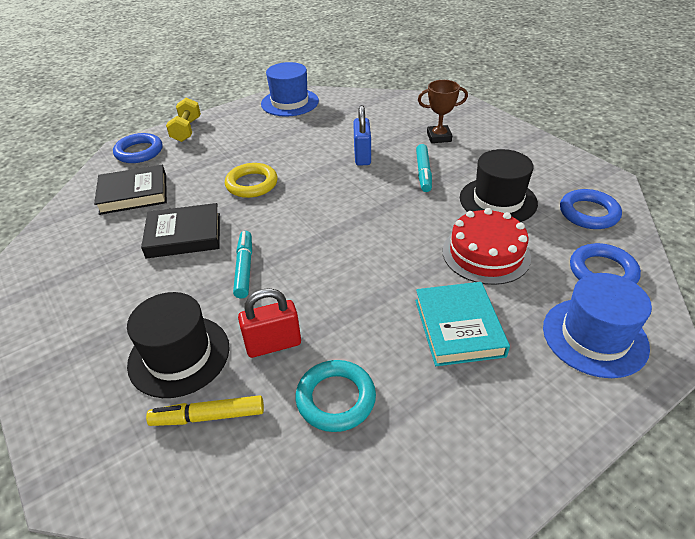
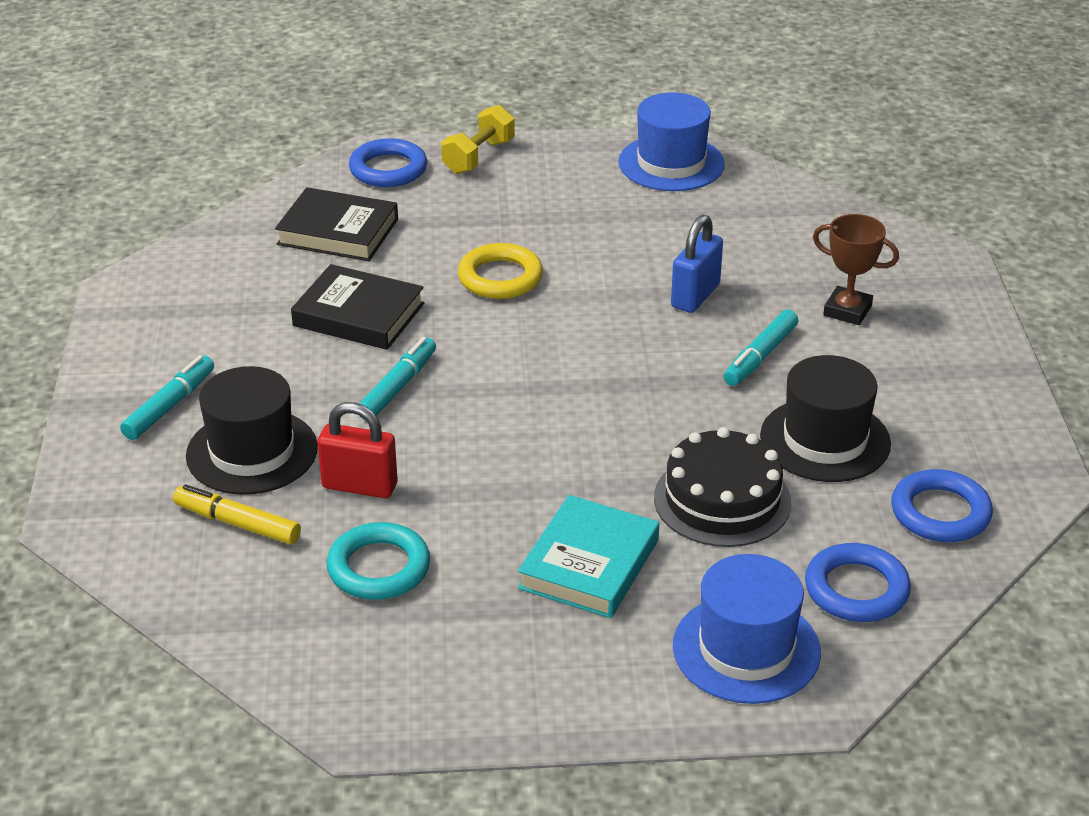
camera: 30 degrees right, 5 degrees down
red cake [443,208,531,285] -> black cake [654,427,791,547]
none -> turquoise marker [120,355,214,440]

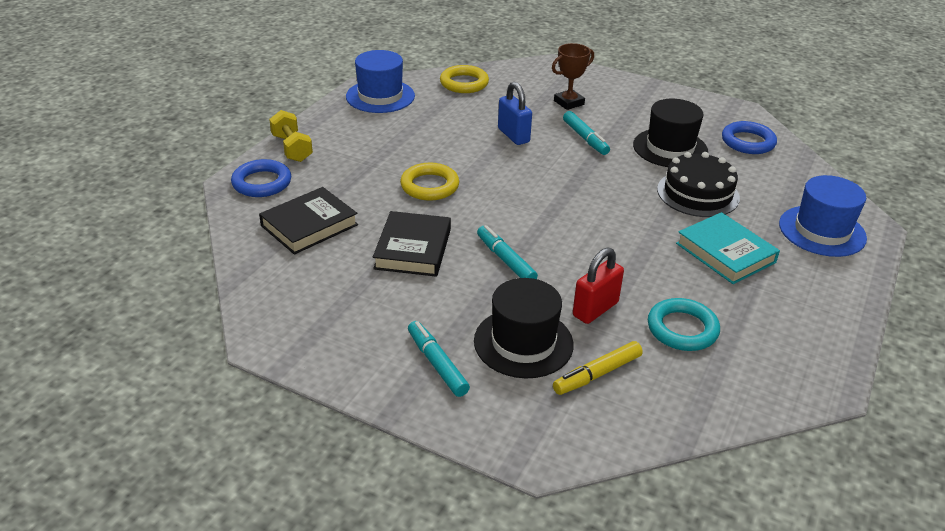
camera: 60 degrees left, 0 degrees up
black book [291,264,424,350] -> black book turned 45 degrees counterclockwise [373,211,451,277]
blue ring [805,543,911,622] -> none
none -> yellow ring [440,65,489,93]

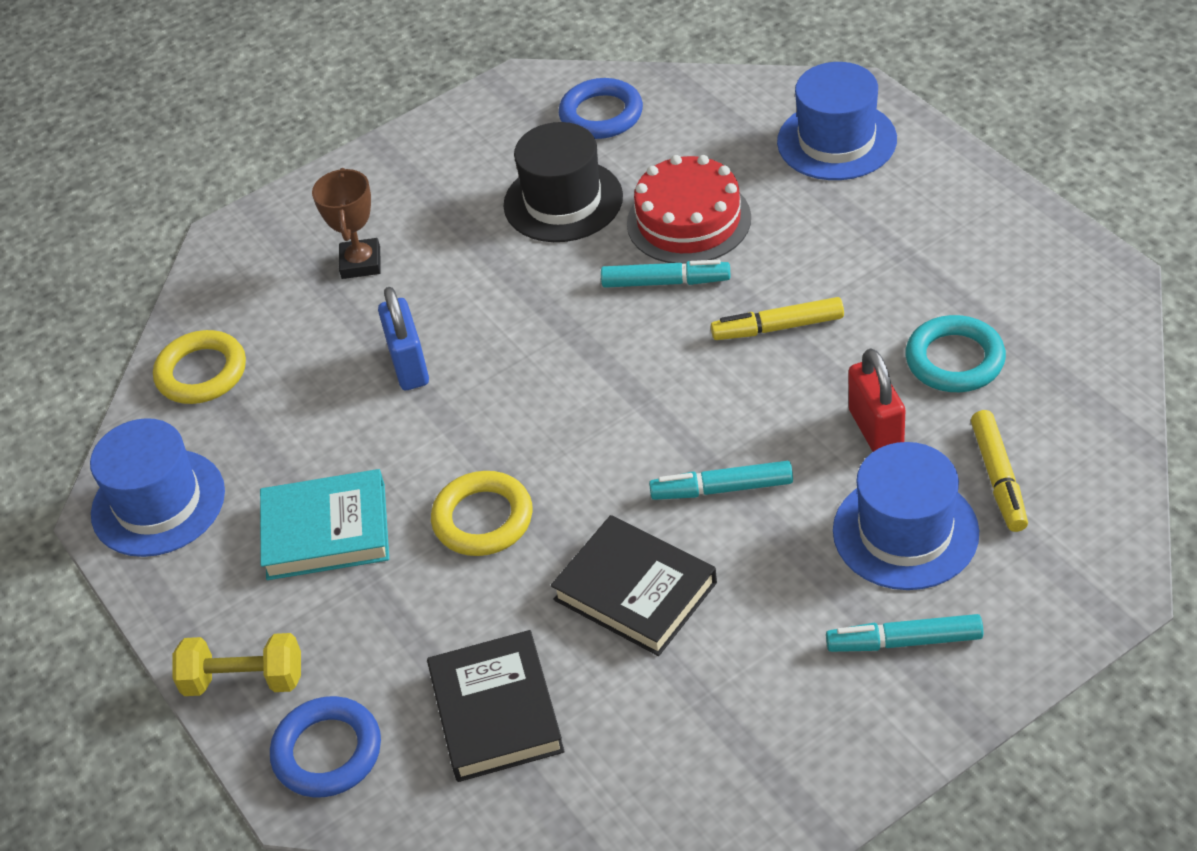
camera: 55 degrees left, 10 degrees up
black hat [474,278,574,378] -> blue hat [833,442,979,590]
blue padlock [498,82,532,145] -> blue padlock turned 75 degrees clockwise [378,287,429,390]
turquoise marker [563,111,610,155] -> turquoise marker moved to [601,260,730,288]
black cake [657,152,740,217] -> red cake [627,155,751,264]
turquoise book [676,212,780,284] -> turquoise book moved to [260,469,389,580]
none -> yellow marker [711,297,844,340]

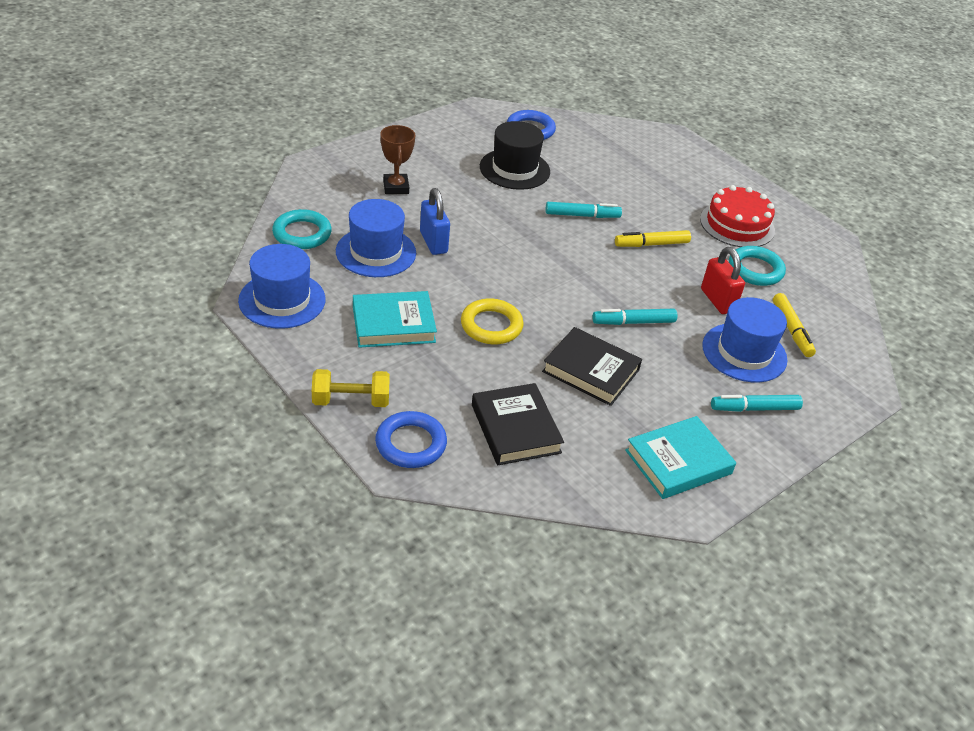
camera: 15 degrees left, 5 degrees down
yellow ring [153,330,246,404] -> turquoise ring [272,209,332,249]
red cake [627,155,751,264] -> red cake moved to [700,185,775,247]
blue hat [777,62,897,180] -> blue hat moved to [336,199,416,277]
none -> turquoise book [625,416,736,499]

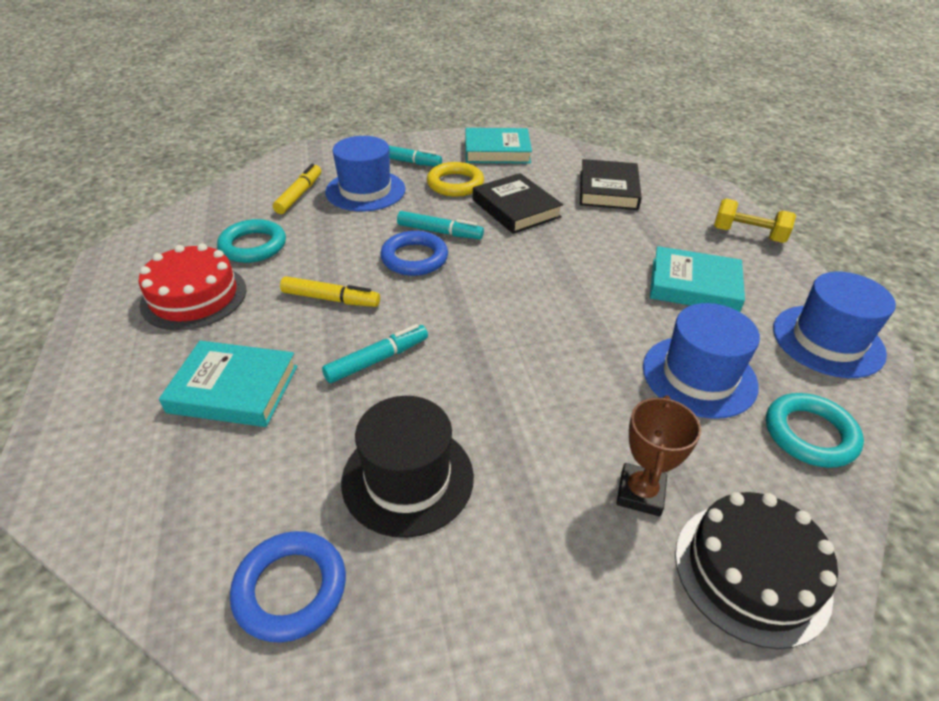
camera: 150 degrees left, 0 degrees up
blue ring [375,411,447,468] -> blue ring moved to [380,231,448,276]
blue padlock [420,188,450,255] -> none
yellow ring [461,298,524,344] -> yellow ring moved to [427,162,484,197]
turquoise marker [545,202,622,218] -> turquoise marker turned 120 degrees clockwise [322,324,428,383]
red padlock [701,247,745,314] -> none
none -> turquoise book [159,341,297,427]
none -> black cake [675,492,838,649]

